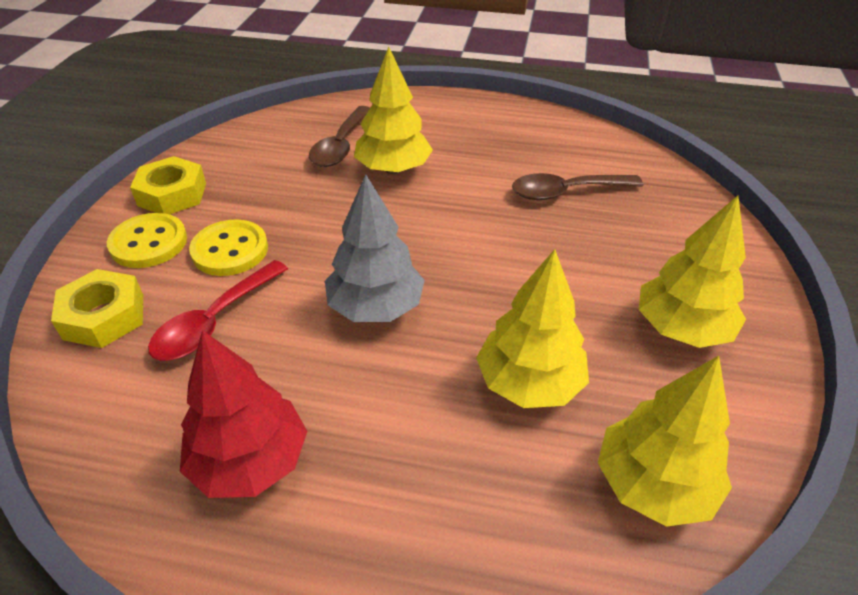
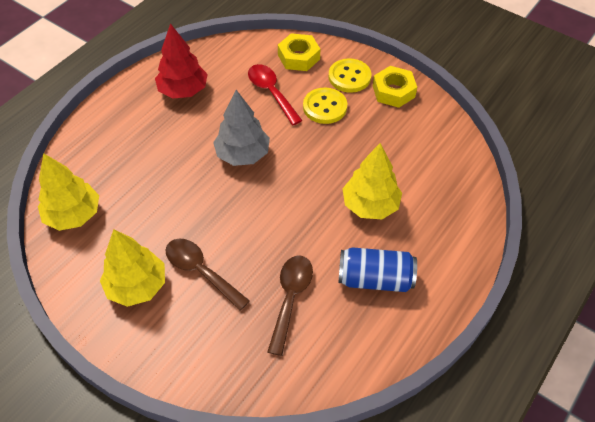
camera: 115 degrees right, 10 degrees up
brown spoon [309,106,370,167] -> brown spoon moved to [165,239,250,311]
yellow tree [476,249,589,408] -> none
none -> blue can [339,247,417,292]

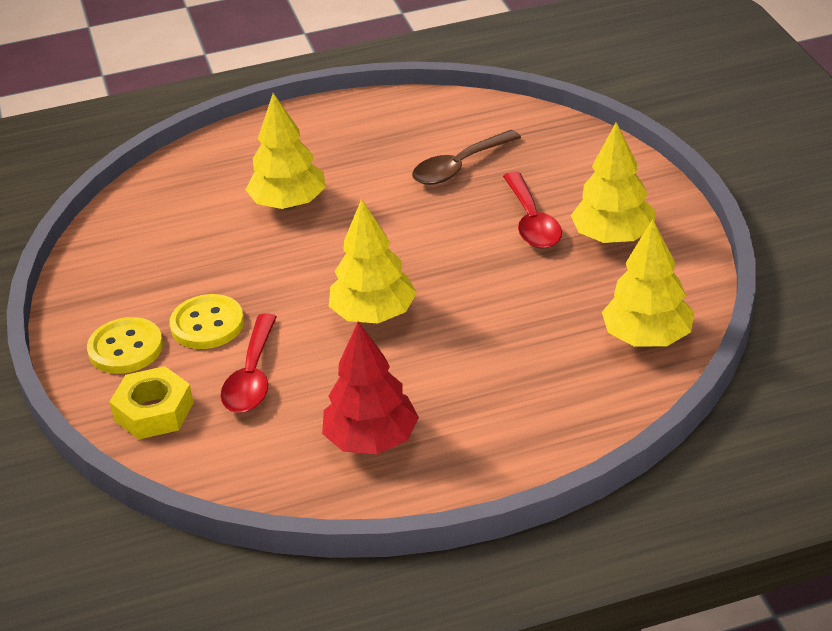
camera: 140 degrees left, 15 degrees down
brown spoon [165,239,250,311] -> red spoon [503,172,562,249]
grey tree [213,90,270,166] -> yellow tree [329,199,417,323]
blue can [339,247,417,292] -> none
yellow nut [373,66,417,108] -> none

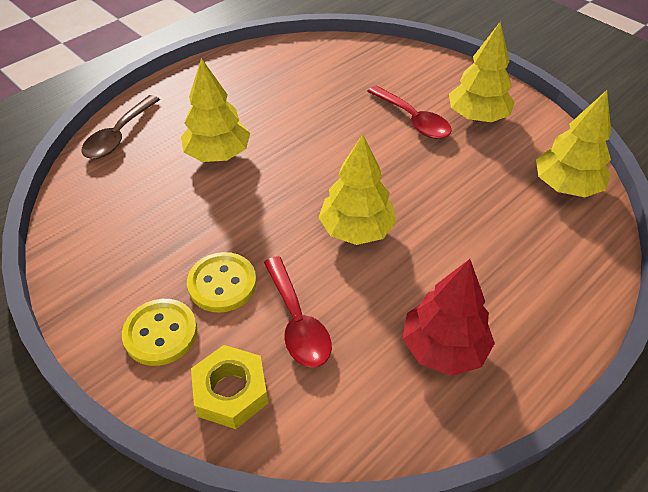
camera: 30 degrees left, 10 degrees up
brown spoon [412,130,521,185] -> brown spoon moved to [81,95,160,159]

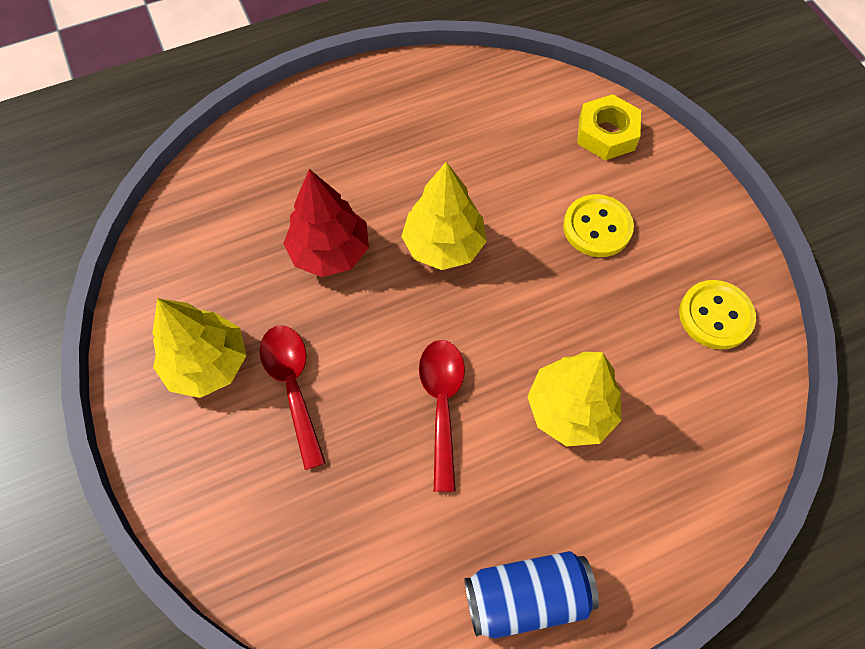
camera: 160 degrees left, 15 degrees up
brown spoon [81,95,160,159] -> none
yellow button [122,299,197,366] -> yellow button moved to [679,280,756,350]
red spoon [264,256,332,368] -> red spoon moved to [419,340,465,492]
red tree [403,259,495,376] -> red tree moved to [283,169,369,277]
yellow tree [536,90,611,197] -> none
none -> blue can [465,551,599,639]

